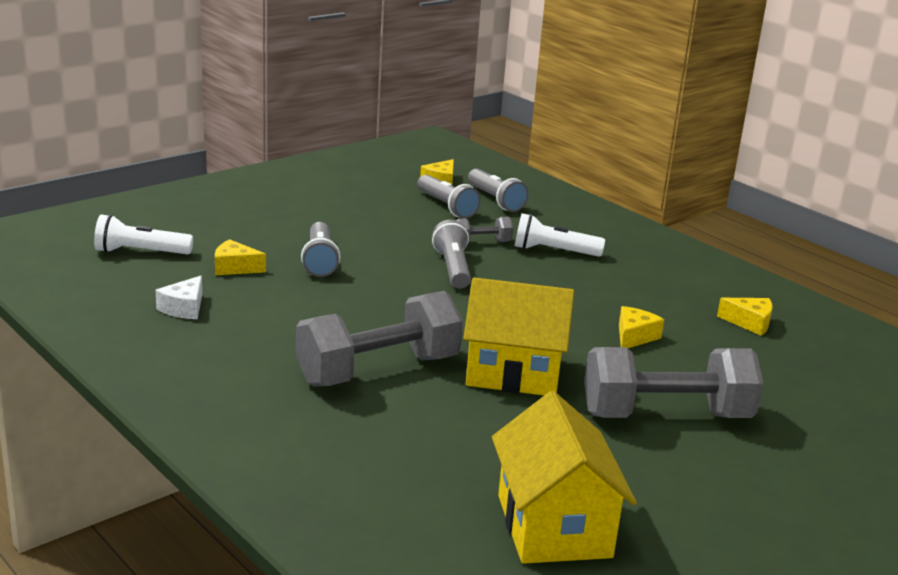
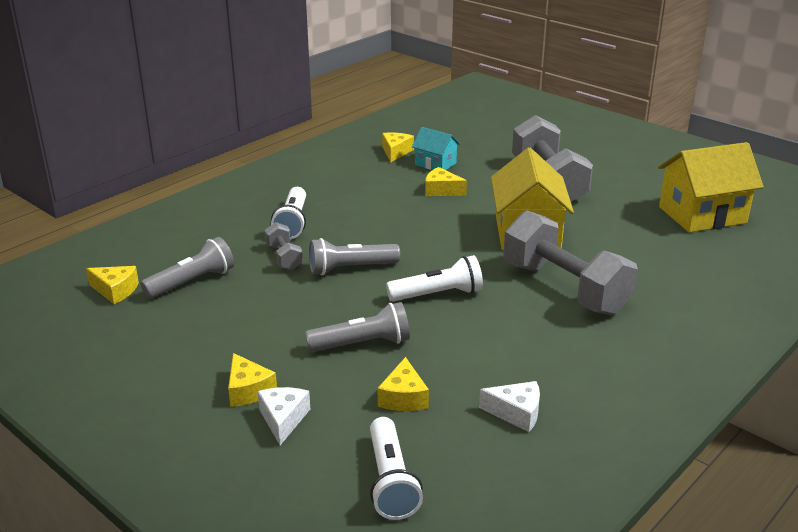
camera: 95 degrees left, 5 degrees up
grey flashlight [468,169,529,212] -> none
none -> yellow cheese [228,353,277,407]
none -> white cheese [258,387,310,445]
none -> white flashlight [386,255,483,301]
none -> turquoise house [412,127,460,170]

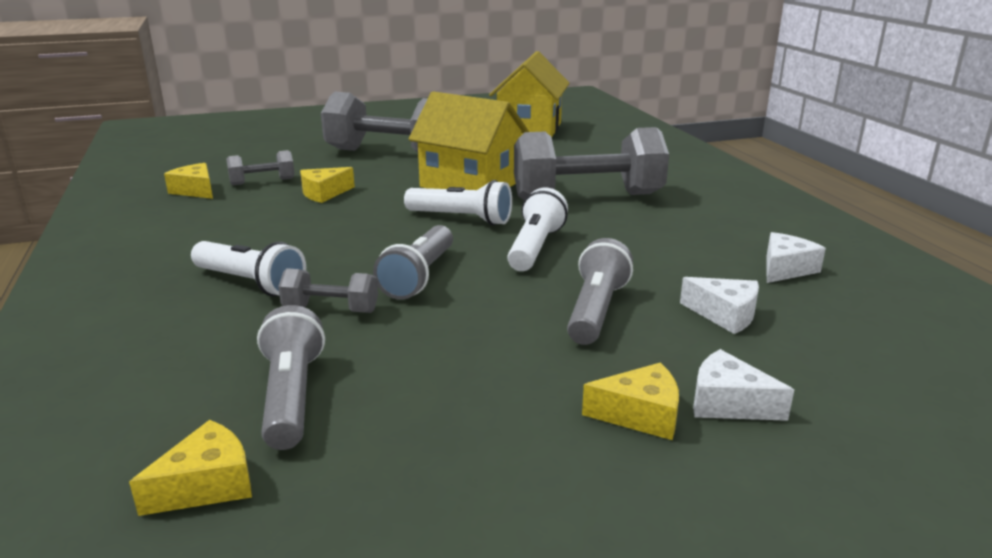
camera: 60 degrees left, 5 degrees down
white flashlight [370,417,423,520] -> white flashlight moved to [404,180,512,225]
yellow cheese [378,357,429,411] -> white cheese [680,277,759,334]
turquoise house [412,127,460,170] -> grey dumbbell [226,150,295,185]

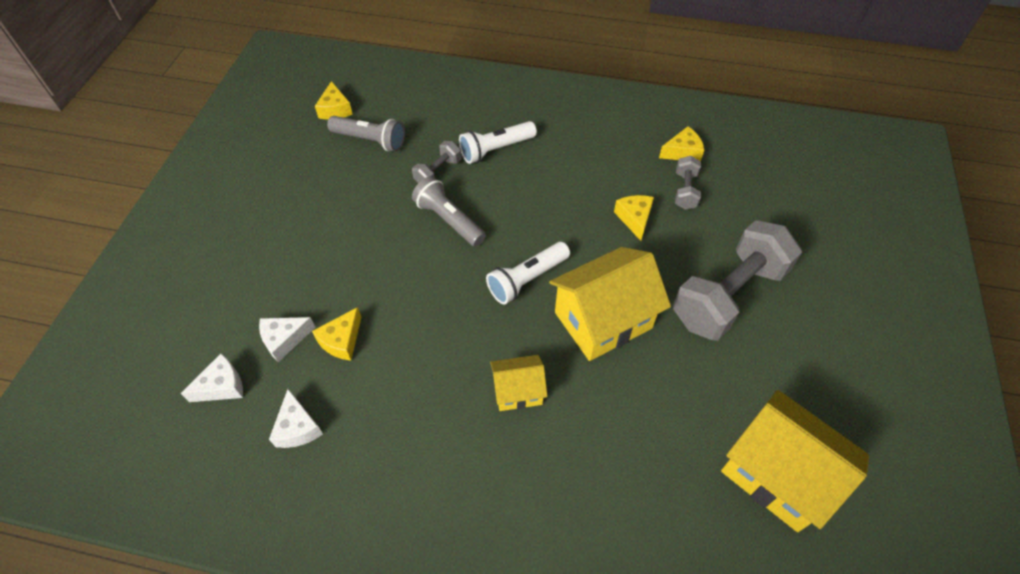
camera: 120 degrees right, 30 degrees up
white flashlight [507,188,568,271] -> none
grey dumbbell [514,127,669,200] -> yellow house [490,355,548,411]
grey flashlight [567,238,633,345] -> none
yellow cheese [582,363,679,440] -> yellow cheese moved to [312,307,362,361]
white cheese [693,349,794,421] -> white cheese moved to [180,354,243,402]

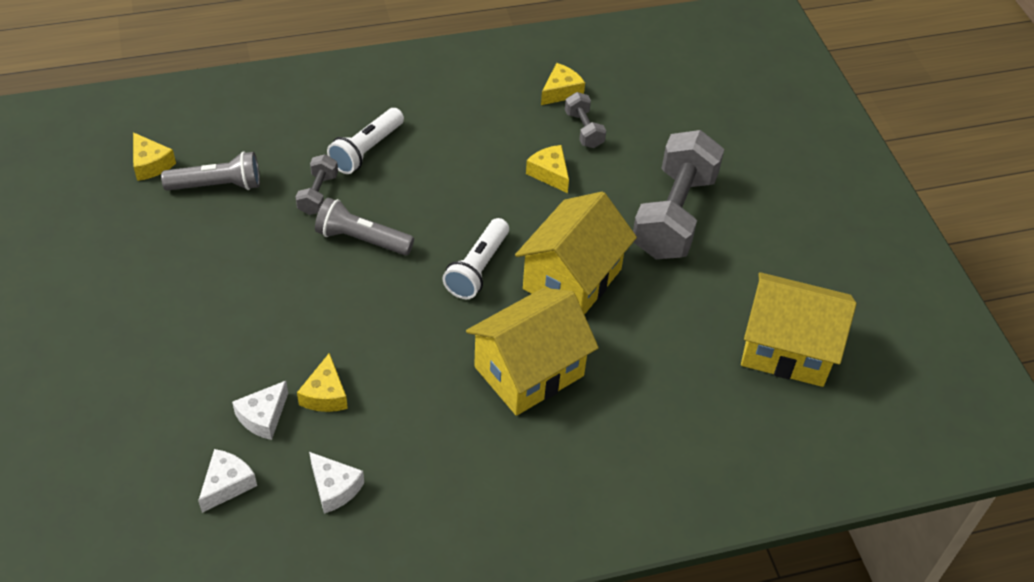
camera: 30 degrees left, 5 degrees down
yellow house [490,355,548,411] -> yellow house [466,288,599,416], size x1.86

